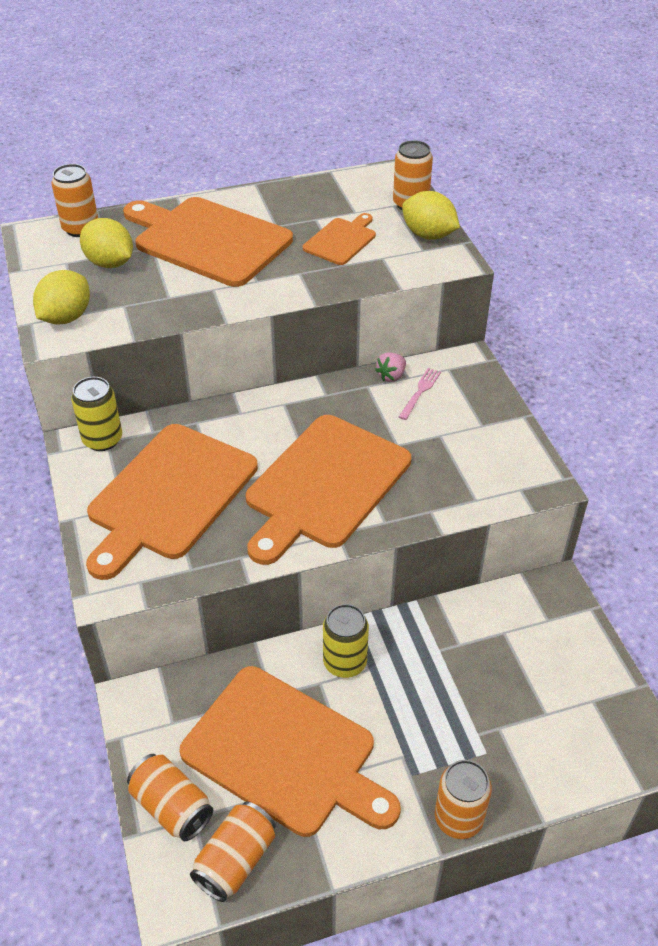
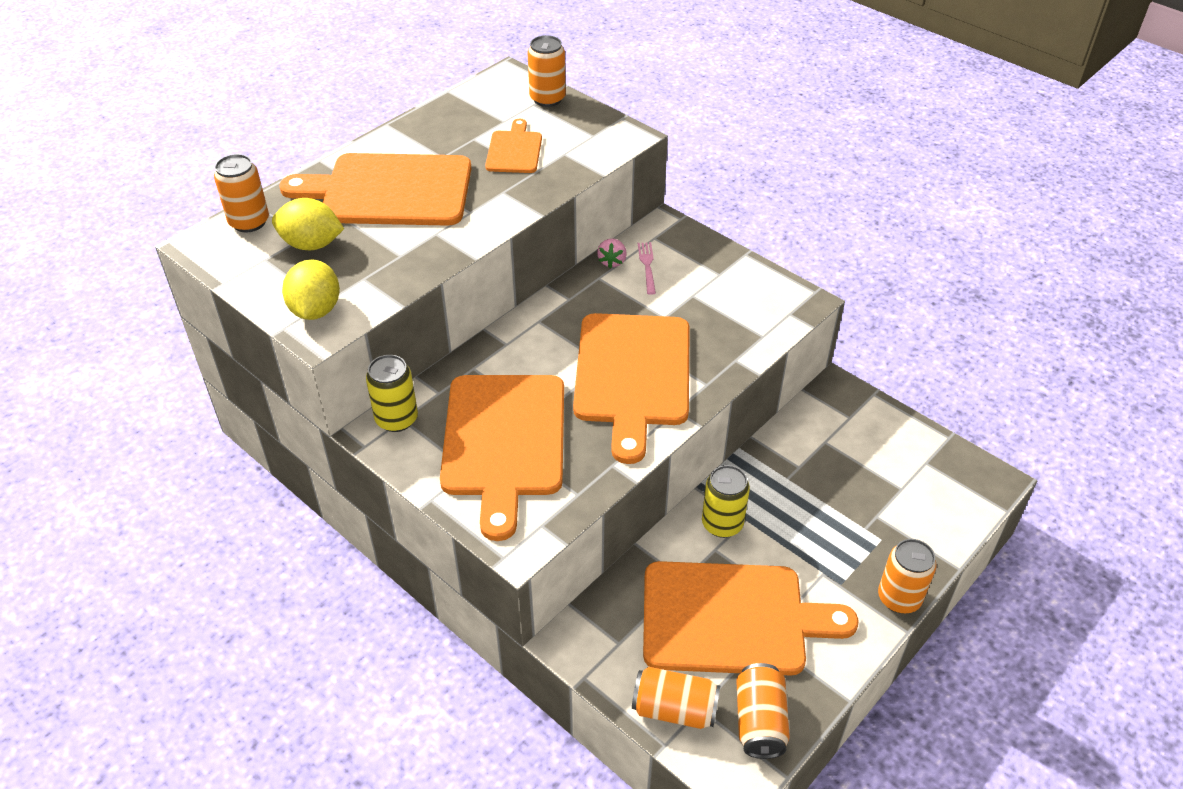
camera: 30 degrees left, 0 degrees up
yellow lemon [402,191,460,240] -> none

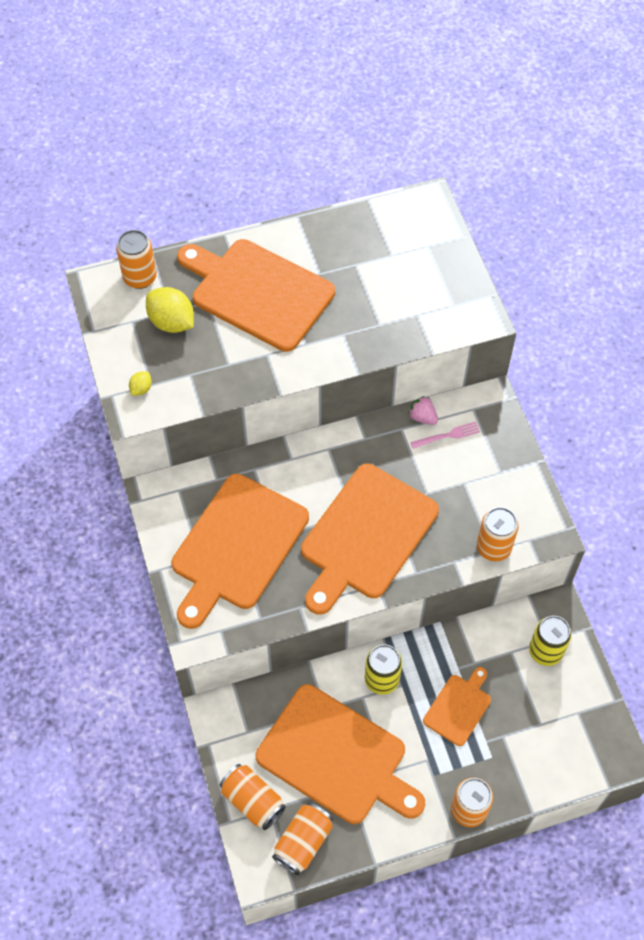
camera: 30 degrees right, 15 degrees up
yellow lemon [282,259,340,320] -> yellow lemon [129,371,152,396], size x0.49
yellow can [366,355,418,432] -> yellow can moved to [529,616,572,666]
orange cutting board [485,119,542,173] -> orange cutting board moved to [423,667,491,746]
orange can [527,35,566,107] -> orange can moved to [477,507,519,561]
pink strawberry [597,239,627,268] -> pink strawberry turned 90 degrees clockwise [408,396,438,425]
pink fork [638,242,656,295] -> pink fork turned 45 degrees clockwise [410,421,480,449]

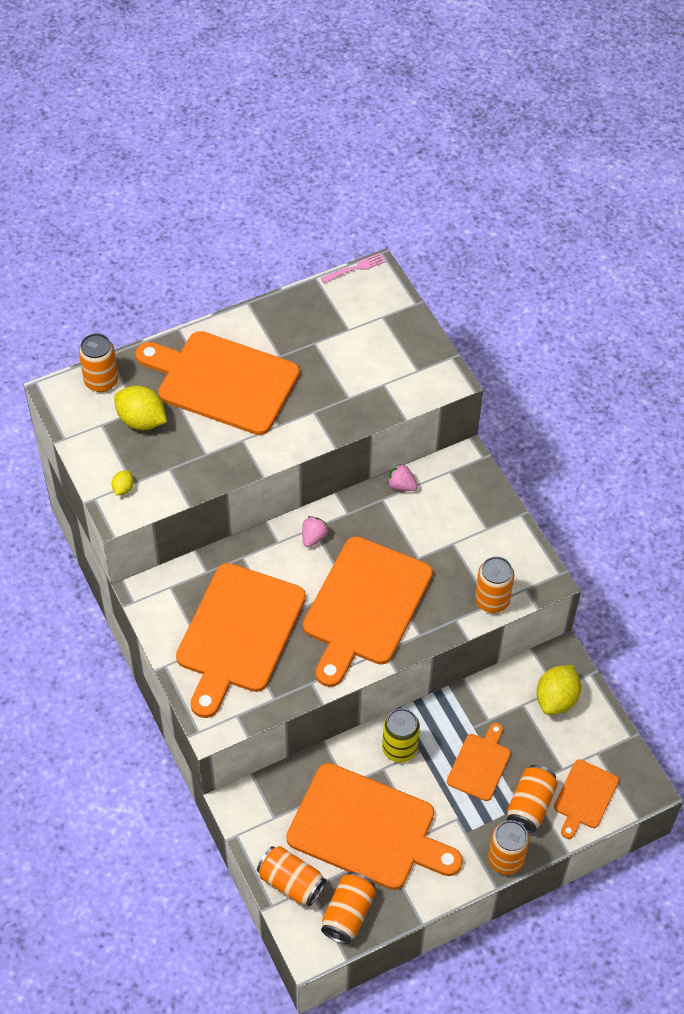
camera: 10 degrees left, 5 degrees down
pink fork [410,421,480,449] -> pink fork moved to [321,253,386,283]
yellow can [529,616,572,666] -> yellow lemon [536,665,581,715]
none -> pink strawberry [302,516,328,547]
none -> orange can [507,765,558,833]
none -> orange cutting board [554,759,619,839]

